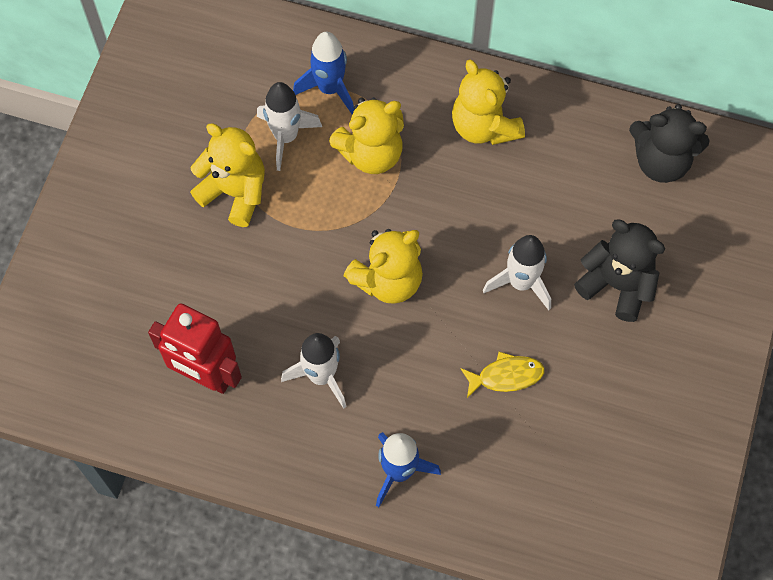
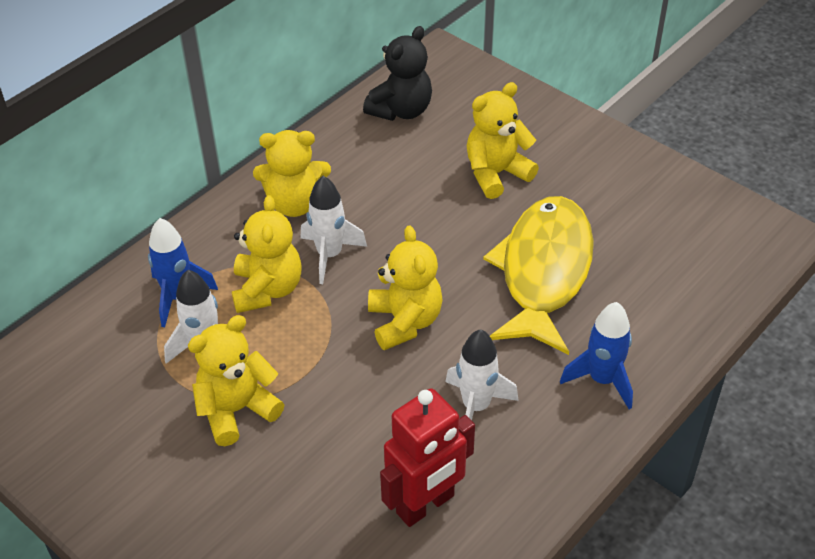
camera: 65 degrees left, 20 degrees down
yellow fish [460,352,545,398] -> yellow fish [483,196,594,355], size x2.49
white rocket [483,235,551,310] -> white rocket moved to [300,176,367,284]
black teddy bear [574,219,665,322] -> yellow teddy bear [467,82,539,199]

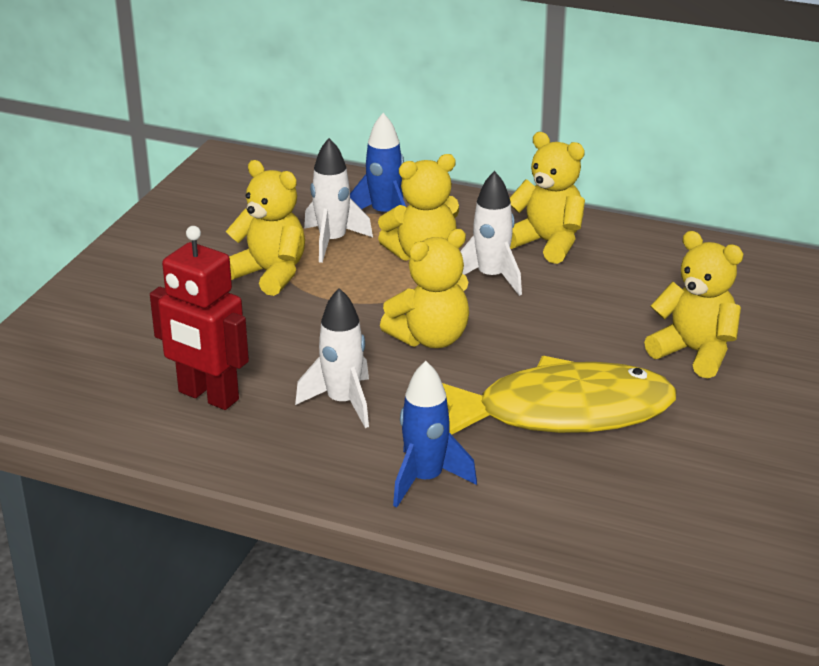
camera: 70 degrees right, 15 degrees down
yellow teddy bear [253,130,331,217] -> yellow teddy bear turned 150 degrees clockwise [510,132,585,264]
black teddy bear [363,26,432,121] -> none

